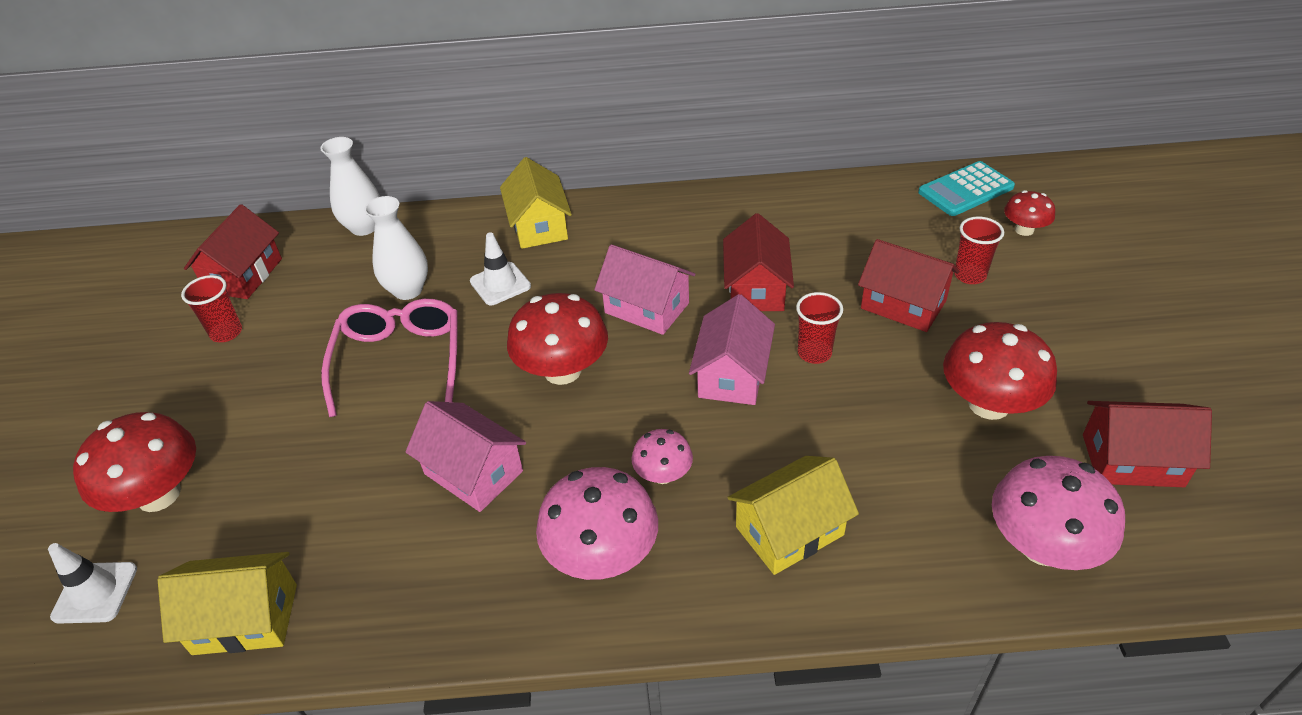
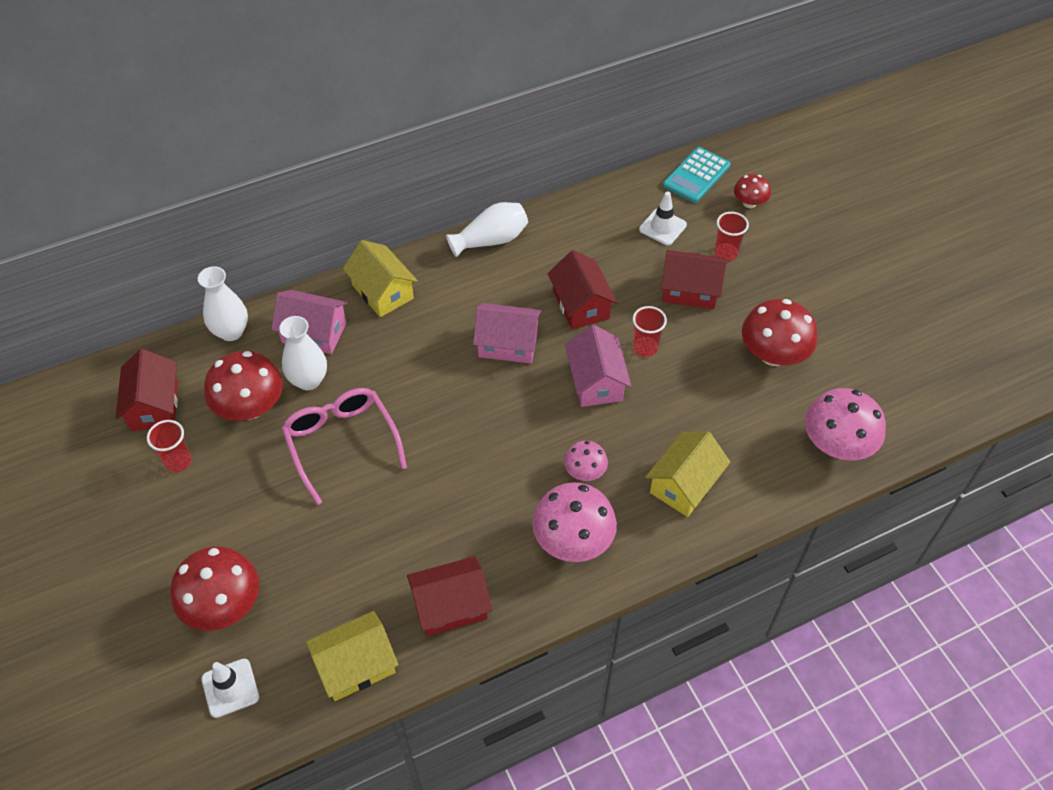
camera: 25 degrees left, 10 degrees up
pink house [406,401,526,512] -> pink house moved to [272,290,348,354]
white traffic cone [470,232,531,305] -> white traffic cone moved to [639,192,687,245]
red mushroom [507,293,608,385] -> red mushroom moved to [204,351,283,421]
red house [1083,401,1212,487] -> red house moved to [407,556,492,636]
none -> white vase [446,202,528,258]

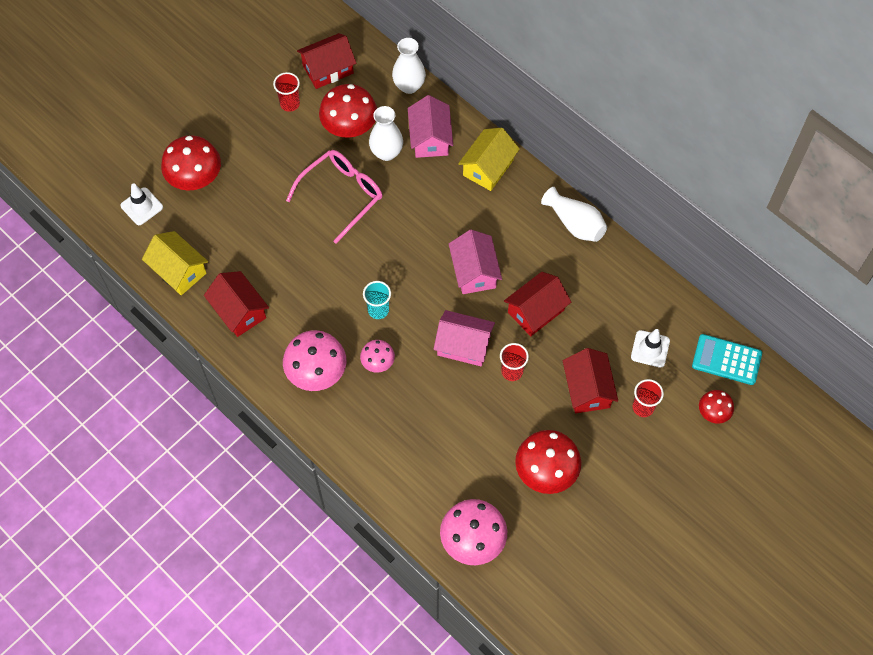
camera: 70 degrees right, 10 degrees up
pink house [565,325,631,407] -> pink house turned 45 degrees clockwise [434,310,495,366]
yellow house [646,432,730,517] -> none
none -> turquoise cup [363,281,391,319]

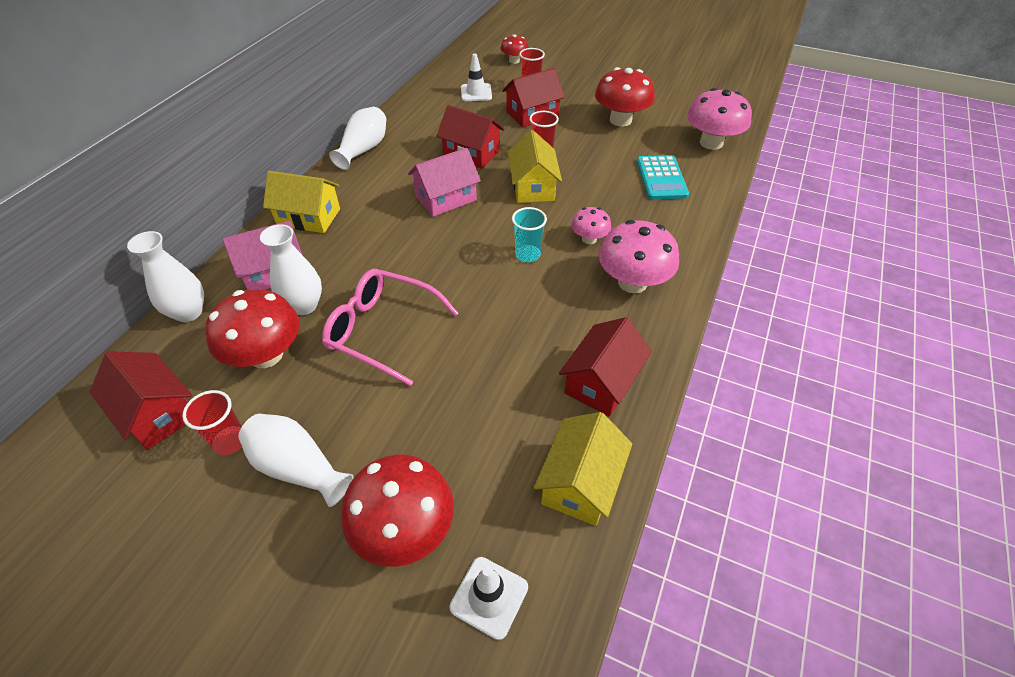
camera: 110 degrees left, 15 degrees down
pink house [434,310,495,366] -> yellow house [508,130,562,203]
turquoise calculator [692,334,762,385] -> turquoise calculator moved to [636,155,689,199]
none -> white vase [238,414,354,507]

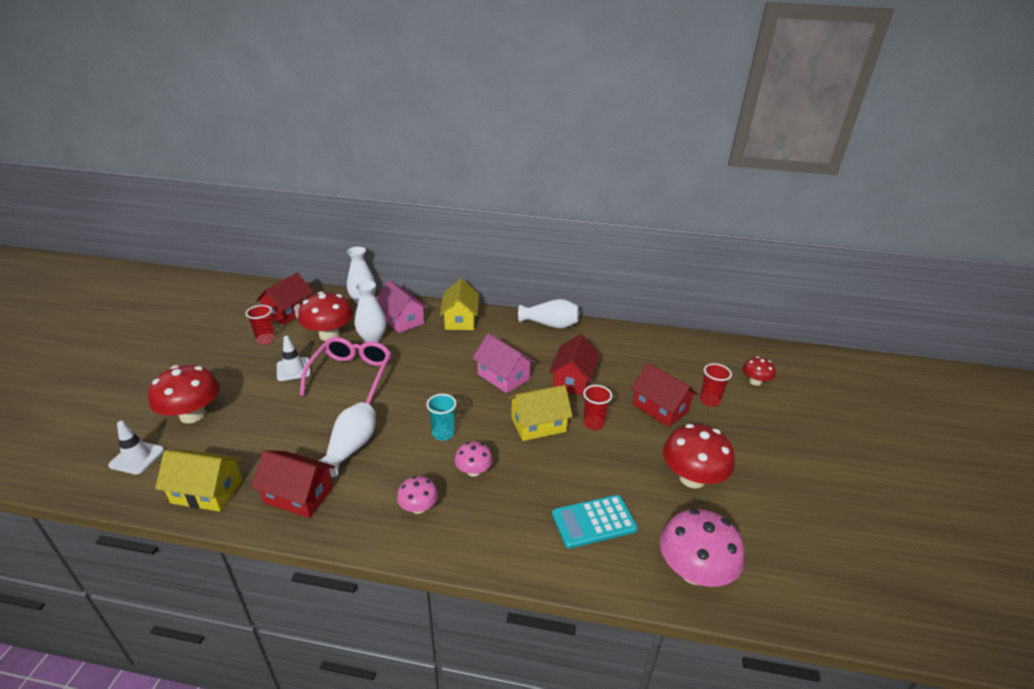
camera: 75 degrees right, 15 degrees down
white vase [238,414,354,507] -> white vase moved to [318,402,376,477]
white traffic cone [461,53,492,101] -> white traffic cone moved to [277,336,311,381]
pink mushroom [598,220,679,293] -> pink mushroom [397,476,438,514], size x0.55

